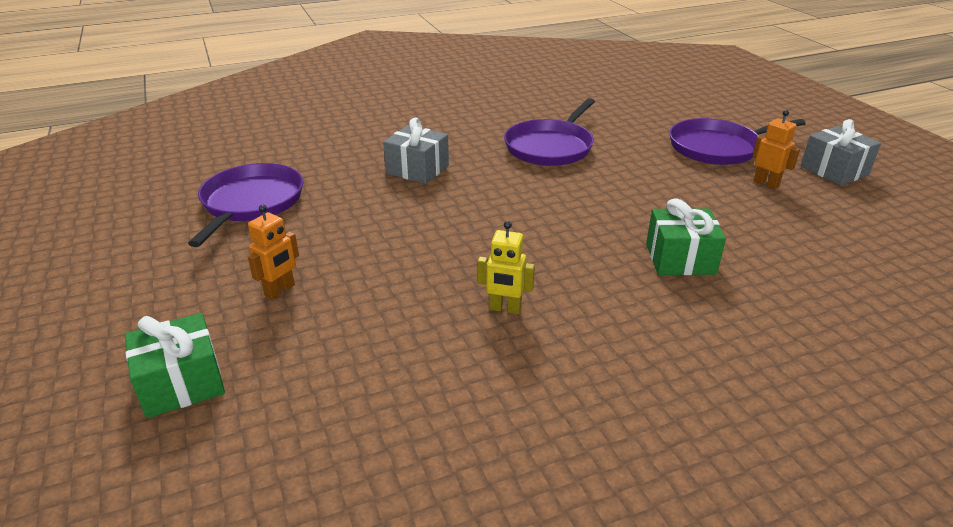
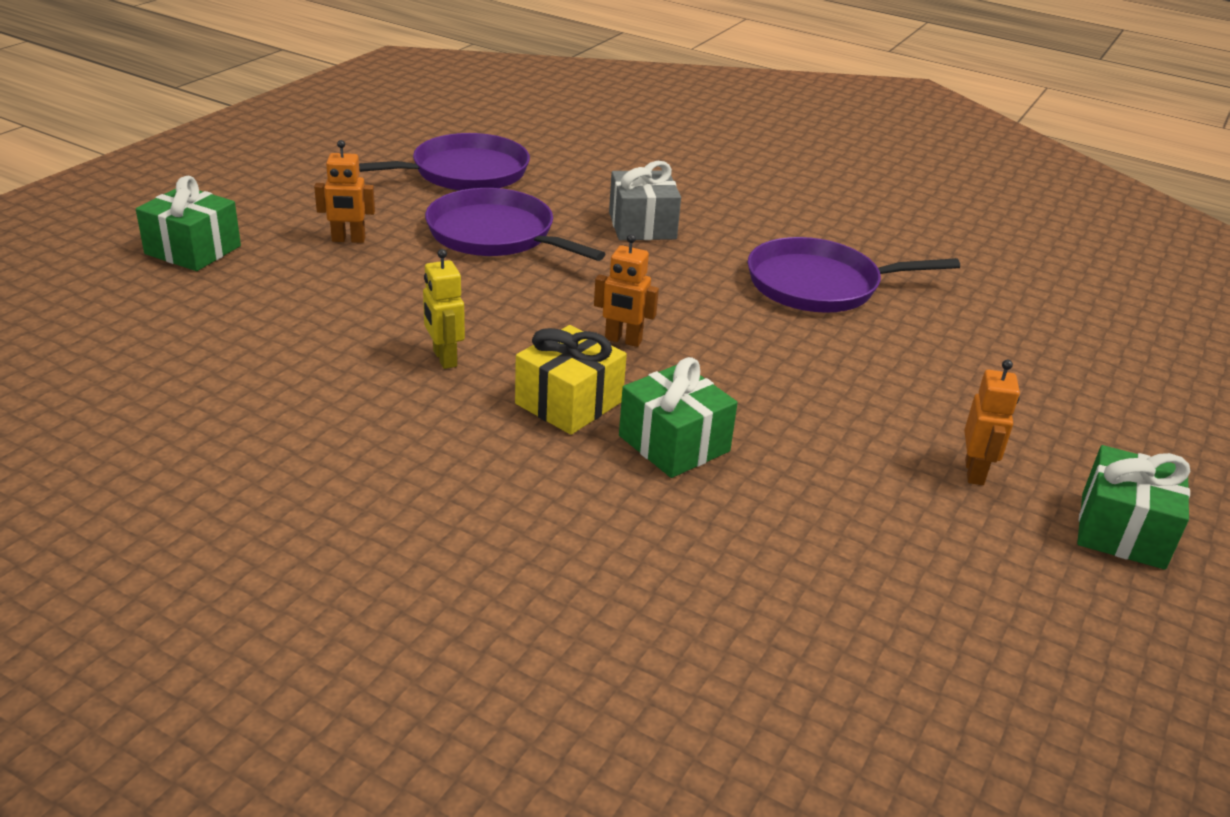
camera: 50 degrees right, 0 degrees up
purple pan [669,118,806,165] -> purple pan moved to [425,188,605,261]
grey gift [801,119,881,186] -> green gift [1077,445,1190,570]
none -> yellow gift [515,325,627,435]
none -> orange robot [594,234,659,347]

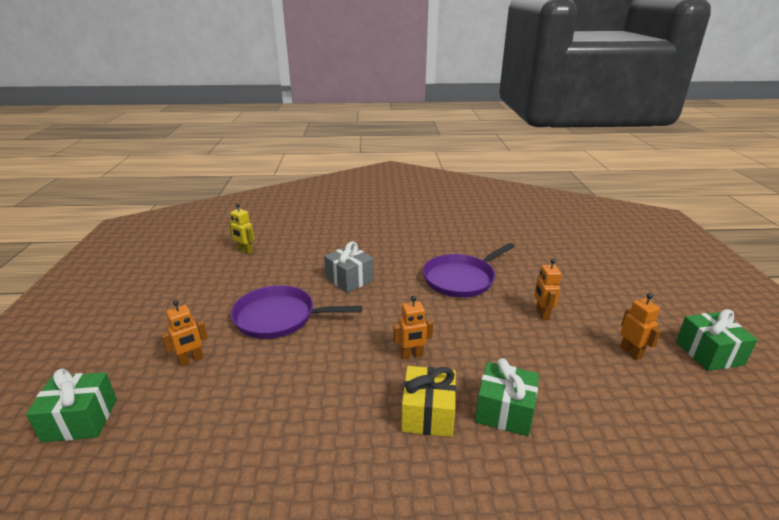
camera: 30 degrees left, 5 degrees down
purple pan [359,133,530,191] -> none
yellow robot [423,249,465,369] -> yellow robot moved to [229,203,254,254]
none -> orange robot [534,259,561,320]

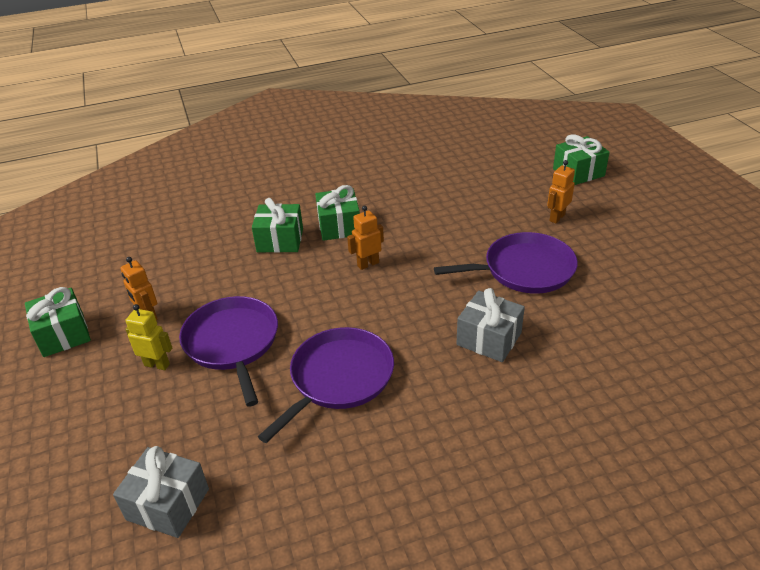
camera: 165 degrees right, 10 degrees up
yellow robot [229,203,254,254] -> yellow robot moved to [125,304,172,370]
yellow gift [401,366,456,437] -> green gift [315,185,360,241]
orange robot [534,259,561,320] -> purple pan [179,296,278,406]
none -> grey gift [113,446,209,538]

